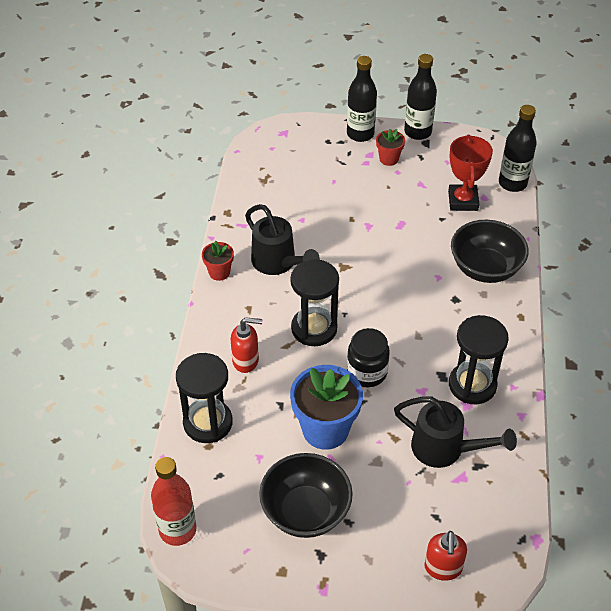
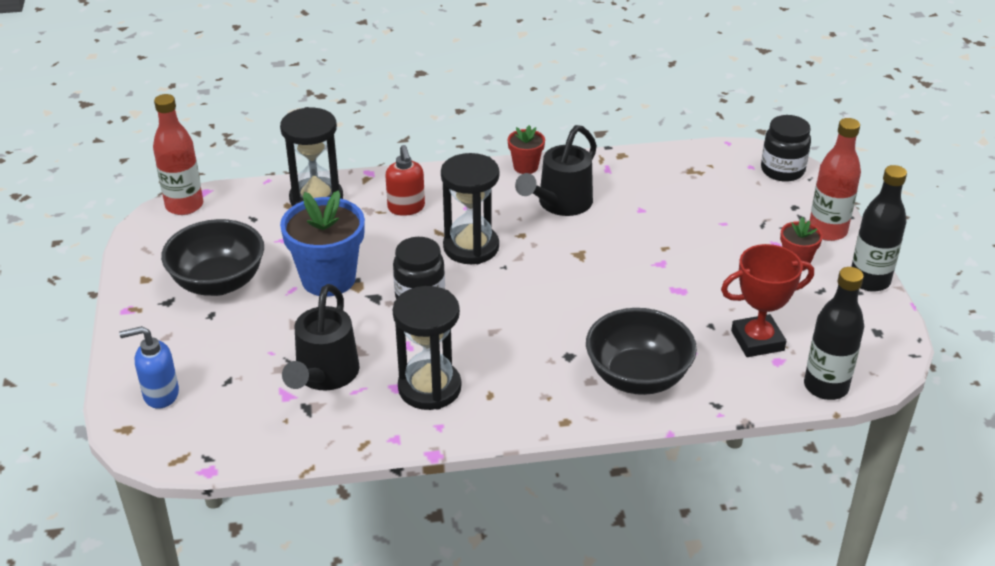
camera: 75 degrees right, 10 degrees down
black bottle [347,56,377,142] -> red bottle [809,118,861,241]
red soap dispenser [424,531,467,581] -> blue soap dispenser [119,326,179,409]
none -> black jar [761,115,811,182]

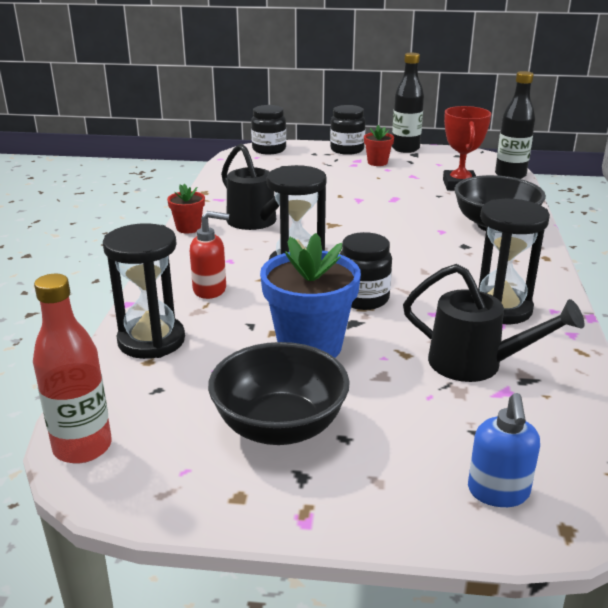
camera: 75 degrees left, 10 degrees down
red bottle [809,118,861,241] -> black jar [330,105,366,155]

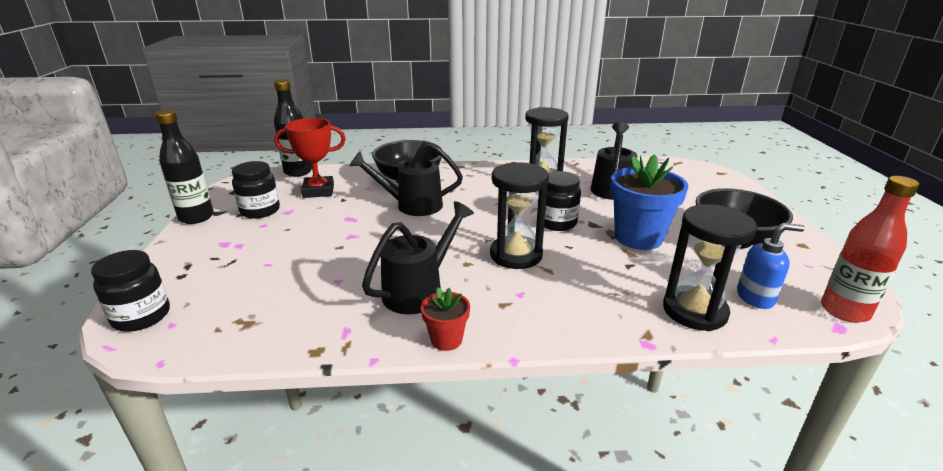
camera: 100 degrees left, 0 degrees up
red soap dispenser [190,211,229,299] -> none
black jar [330,105,366,155] -> black jar moved to [232,161,280,219]
red flower pot [364,125,394,166] -> none
blue soap dispenser [468,393,540,507] -> blue soap dispenser moved to [737,223,805,309]
none -> black watering can [349,142,463,216]

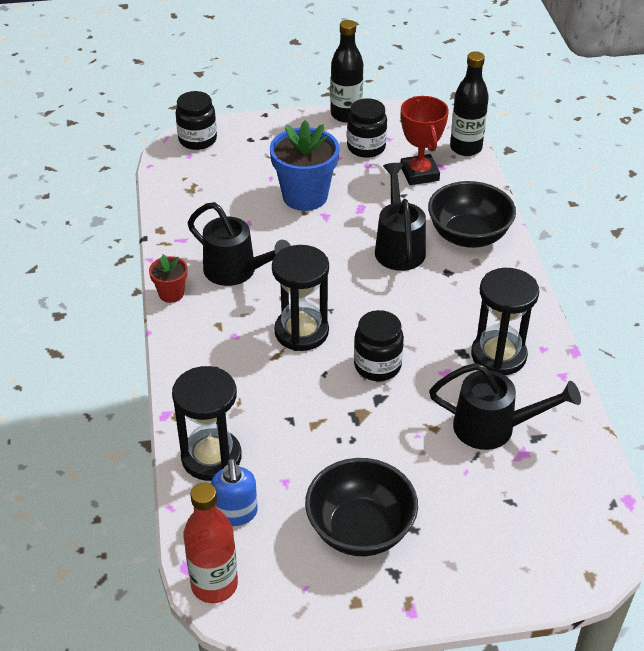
camera: 85 degrees right, 15 degrees up
blue flower pot [611,154,688,250] -> blue flower pot moved to [270,120,339,211]

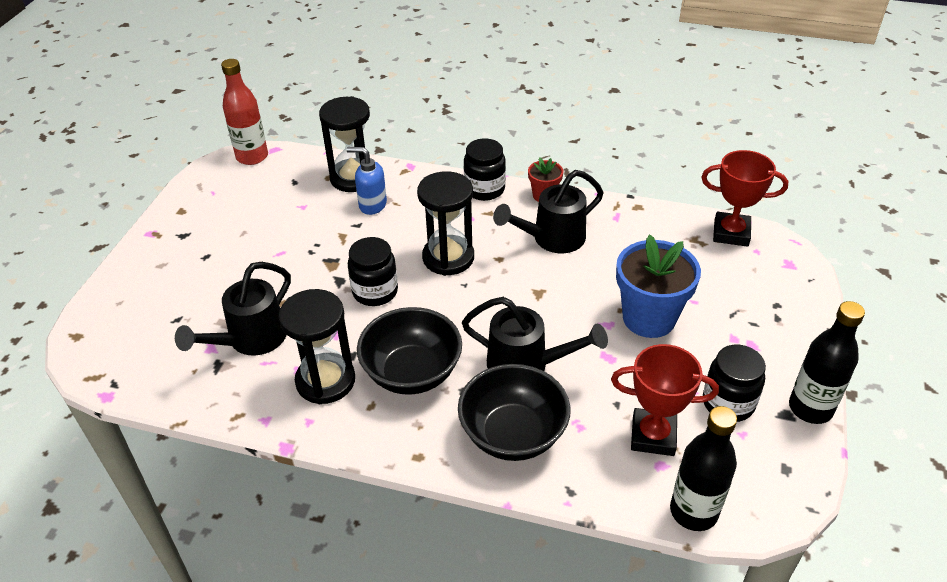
camera: 115 degrees right, 0 degrees up
black jar [175,91,217,150] -> black jar moved to [464,138,506,201]
blue soap dispenser [211,459,258,526] -> blue soap dispenser moved to [347,147,387,215]
black bowl [305,458,418,556] -> black bowl moved to [357,307,462,395]
none -> red trophy [701,150,788,247]

